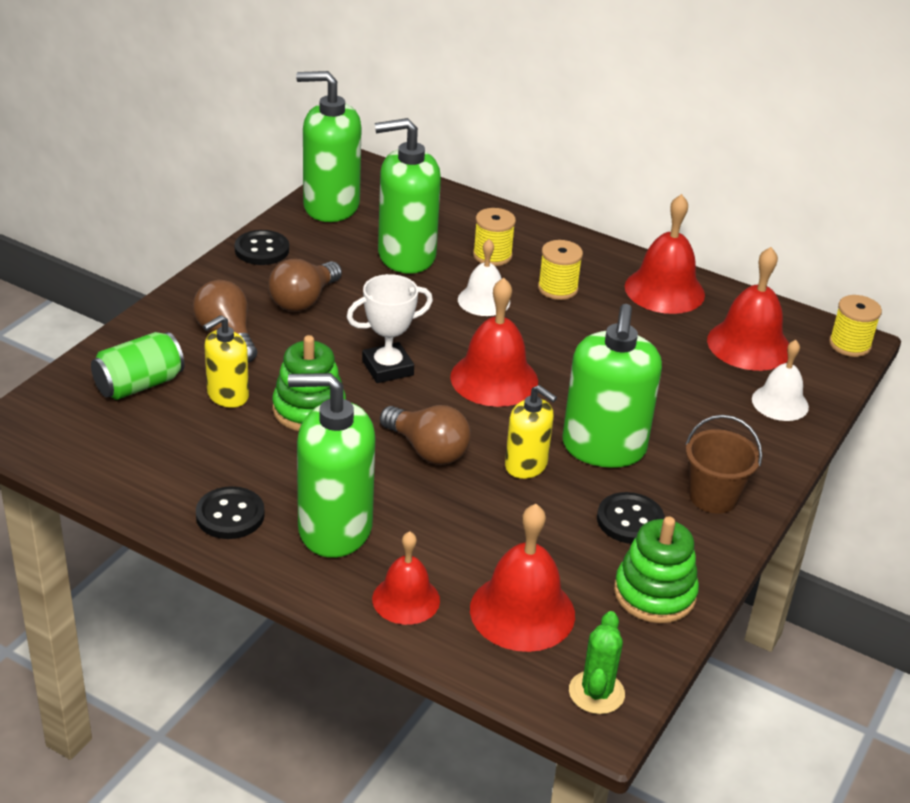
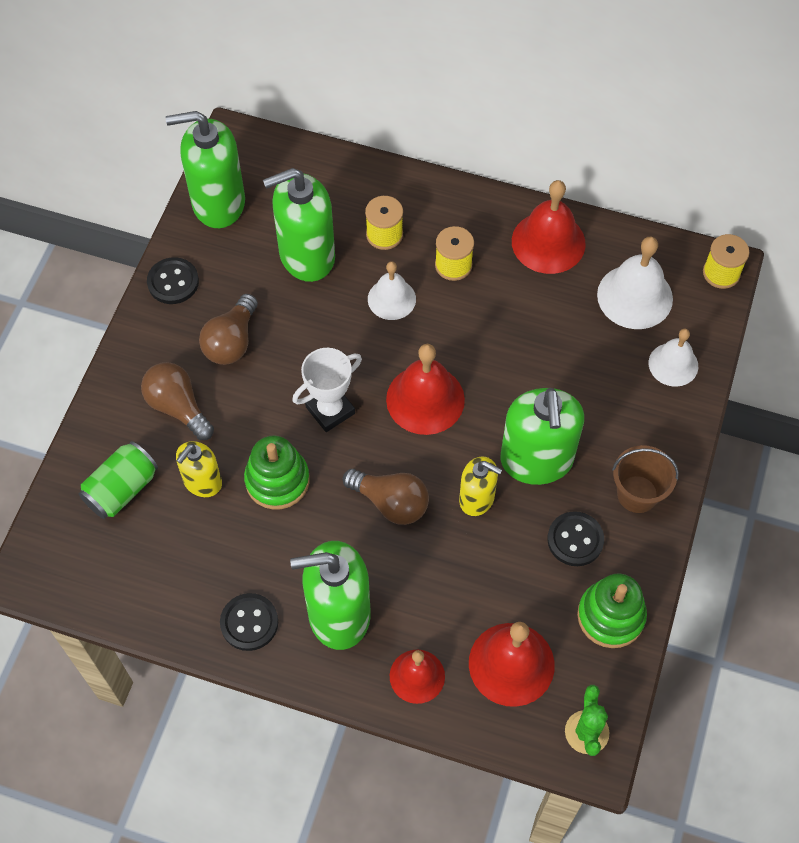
camera: 10 degrees left, 25 degrees up
red bell [707,247,789,371] -> white bell [597,236,673,329]

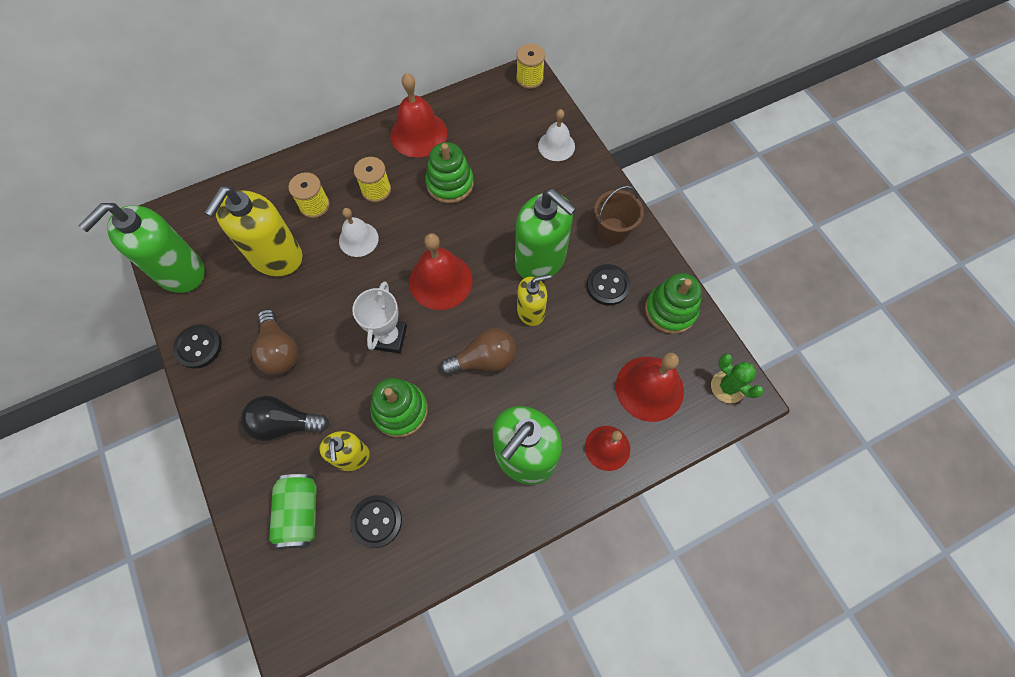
camera: 45 degrees left, 5 degrees up
brown light bulb [141,362,214,440] -> black light bulb [241,396,329,441]
black button [220,593,278,651] -> black button moved to [350,495,402,548]
green soap dispenser [263,168,335,282] -> yellow soap dispenser [205,186,302,276]
white bell [597,236,673,329] -> none
none -> green stacking toy [425,142,474,203]

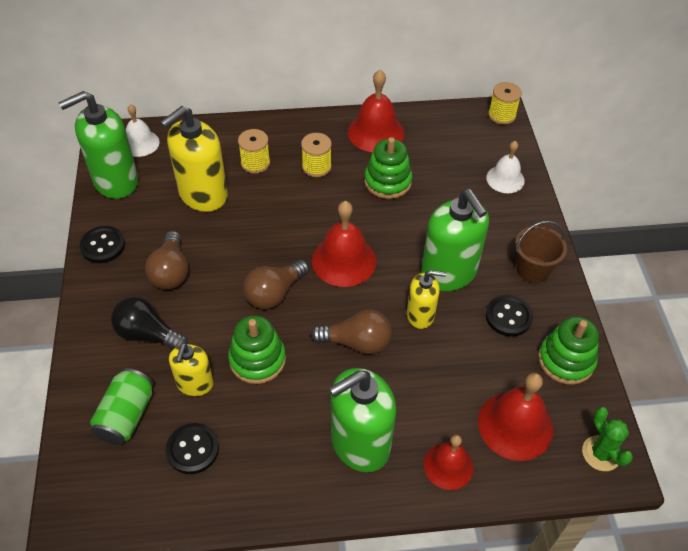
camera: 20 degrees right, 15 degrees down
white bell [339,208,379,257] -> white bell moved to [126,104,160,157]
white trophy [352,281,407,353] -> brown light bulb [243,260,309,309]

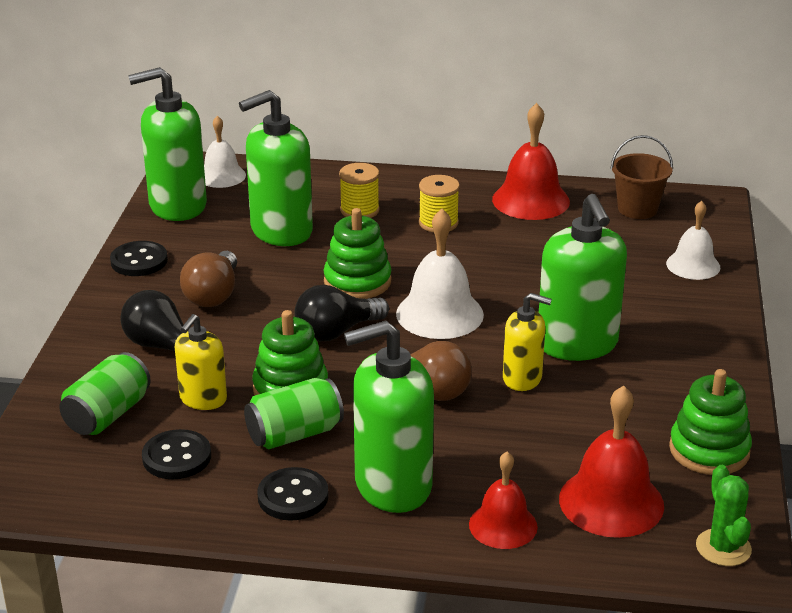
camera: 15 degrees right, 20 degrees down
yellow soap dispenser [160,106,228,212] -> green soap dispenser [239,90,313,246]
brown light bulb [243,260,309,309] -> black light bulb [294,285,389,341]
red bell [312,201,376,287] -> white bell [396,209,484,339]
green stacking toy [364,137,412,199] -> green stacking toy moved to [323,208,391,299]
black button [486,295,533,337] -> black button moved to [257,467,329,521]
yellow spool [488,82,522,125] -> none
brown bucket [515,221,567,283] -> brown bucket moved to [611,135,673,219]
none -> green can [244,378,344,449]

